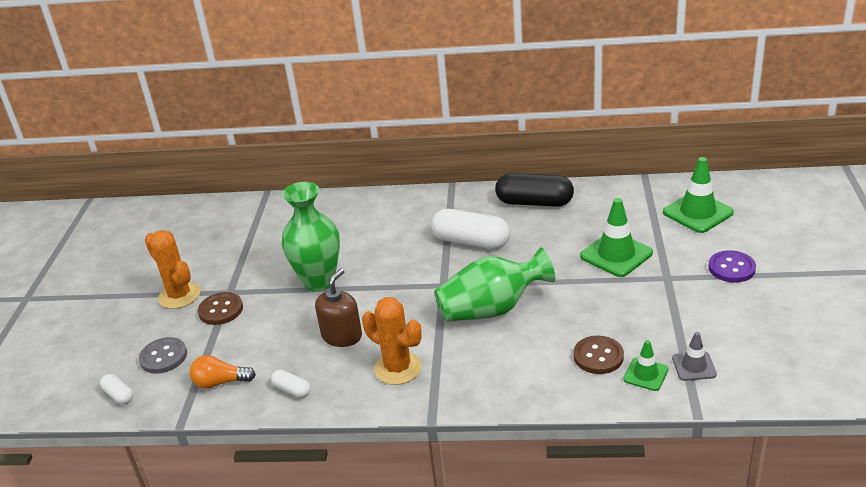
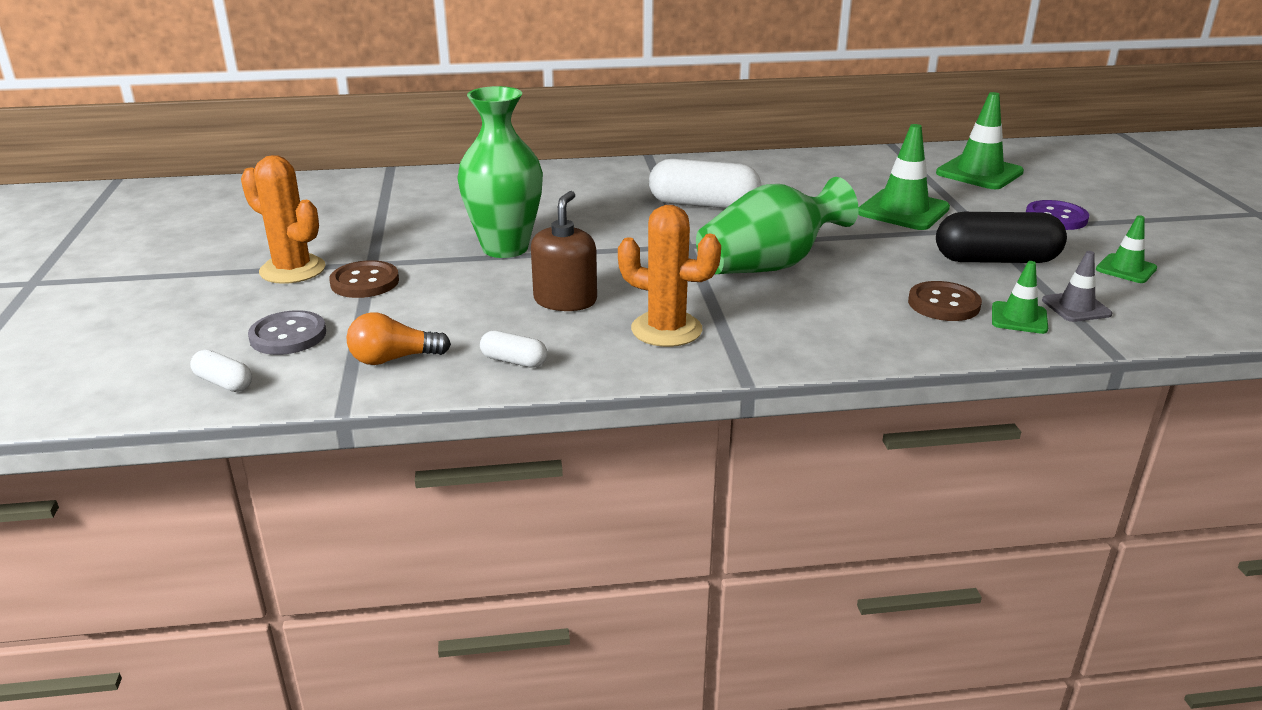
camera: 15 degrees left, 5 degrees down
black capsule [495,173,574,207] -> black capsule moved to [936,212,1067,263]
none -> green traffic cone [1096,215,1157,283]

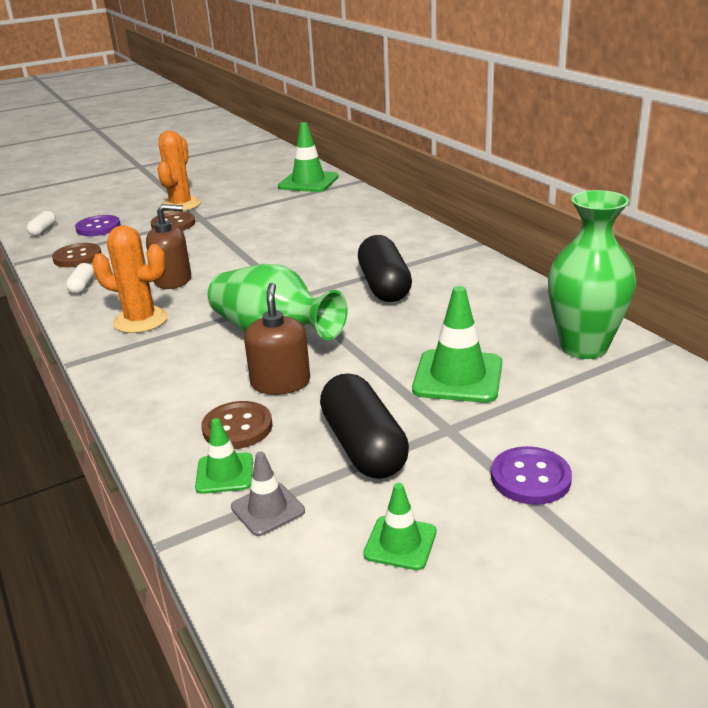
camera: 70 degrees right, 0 degrees up
grey button [248,310,326,355] -> purple button [75,215,121,236]
orange light bulb [347,312,451,365] -> brown button [52,243,101,267]
green vase [457,86,543,258] -> green vase moved to [548,190,636,359]
orange cactus [618,205,721,347] -> orange cactus turned 75 degrees counterclockwise [92,225,168,333]
white capsule [649,159,761,208] -> black capsule [358,235,412,302]
green traffic cone [936,92,1024,189] -> green traffic cone moved to [278,122,339,192]
none -> brown soap dispenser [244,283,310,395]

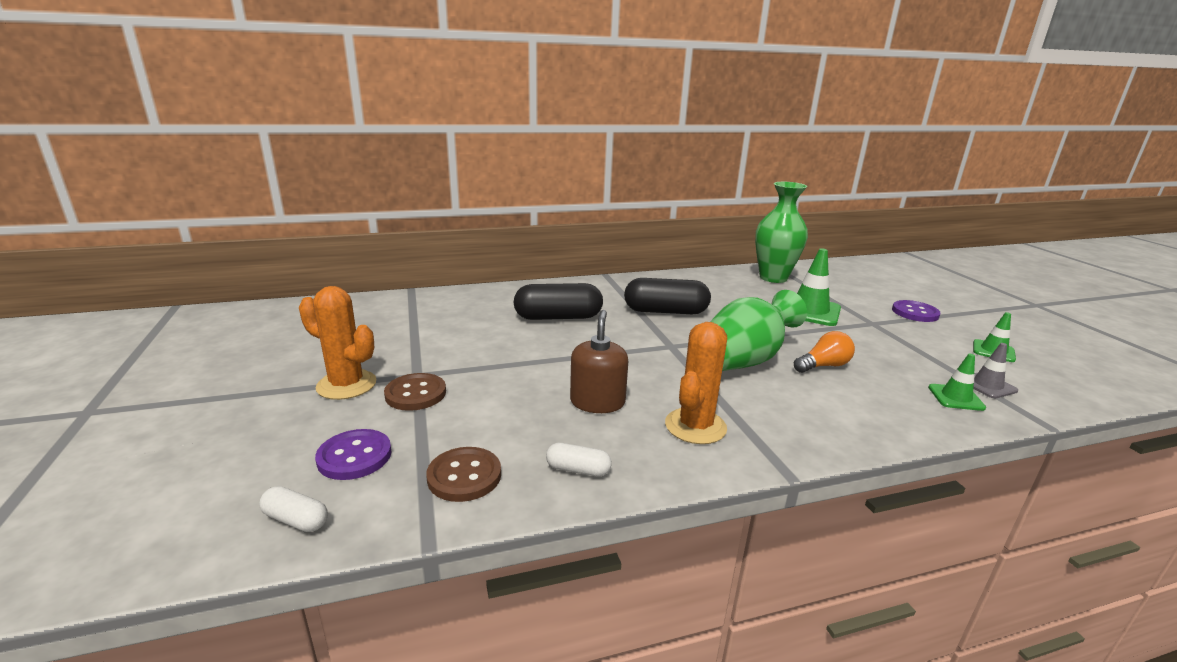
camera: 80 degrees left, 5 degrees down
brown button [201,401,273,449] -> none
brown soap dispenser [244,283,310,395] -> orange light bulb [794,331,855,373]
green traffic cone [278,122,339,192] -> none
black capsule [320,374,409,479] -> black capsule moved to [514,283,603,320]

